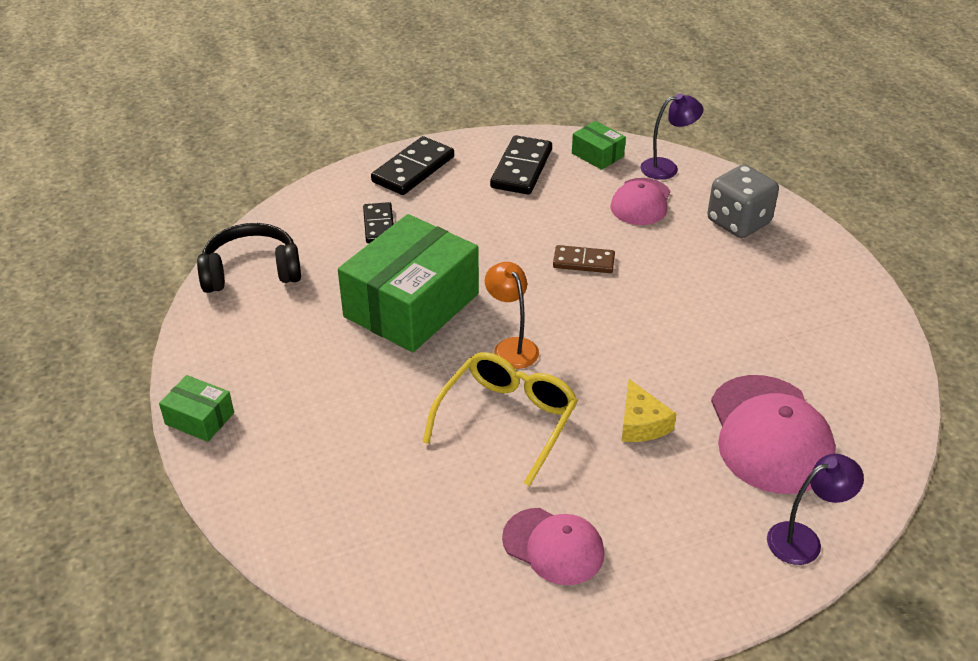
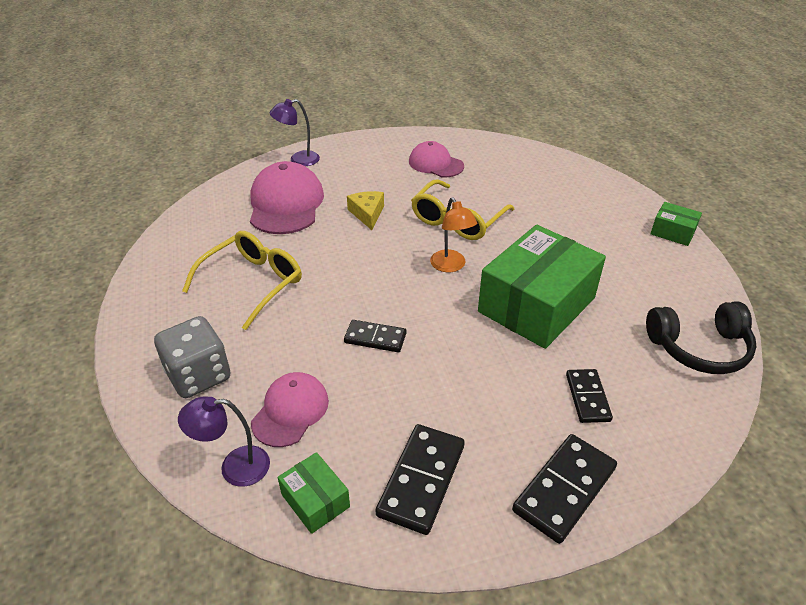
camera: 175 degrees left, 0 degrees up
brown domino [553,245,615,273] -> black domino [344,320,406,352]
none -> yellow glasses [182,231,302,330]

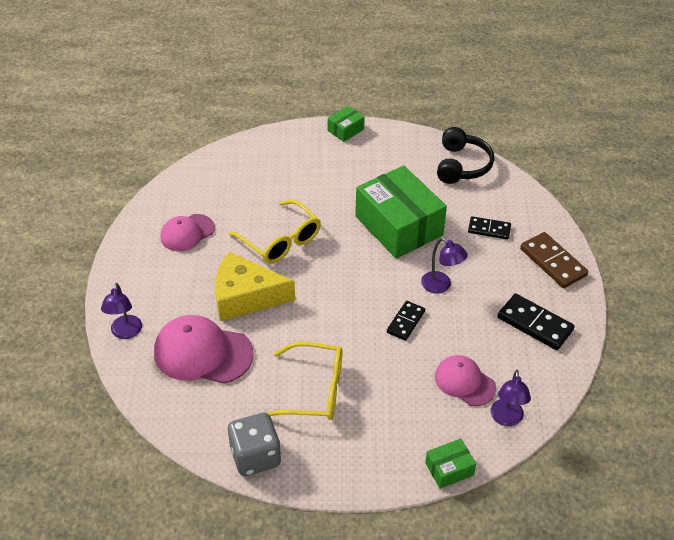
camera: 75 degrees left, 5 degrees up
grey dice [154,316,231,398] -> grey dice moved to [228,413,281,476]
yellow glasses [182,231,302,330] -> yellow glasses turned 135 degrees clockwise [265,342,342,420]
green box [278,452,350,534] -> green box moved to [425,438,476,489]
yellow cheese [347,191,384,230] -> yellow cheese [215,252,295,321], size x1.92
orange lamp [430,197,477,272] -> none
black domino [512,434,617,544] -> brown domino [520,232,588,288]
none -> purple lamp [421,238,468,294]

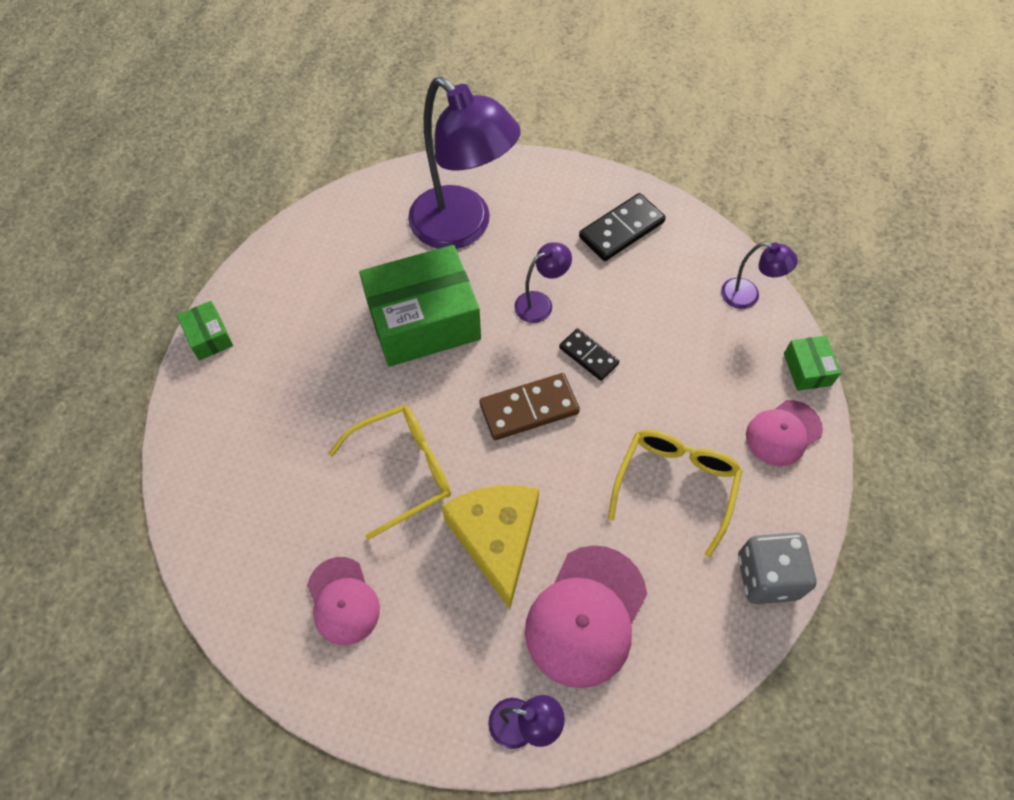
camera: 75 degrees left, 15 degrees up
yellow cheese [215,252,295,321] -> yellow cheese turned 150 degrees clockwise [442,485,539,609]
pink cap [435,355,496,406] -> pink cap moved to [746,400,823,466]
black headphones [437,127,494,184] -> none
black domino [468,216,511,240] -> purple lamp [408,77,521,249]
brown domino [520,232,588,288] -> brown domino moved to [479,373,580,440]

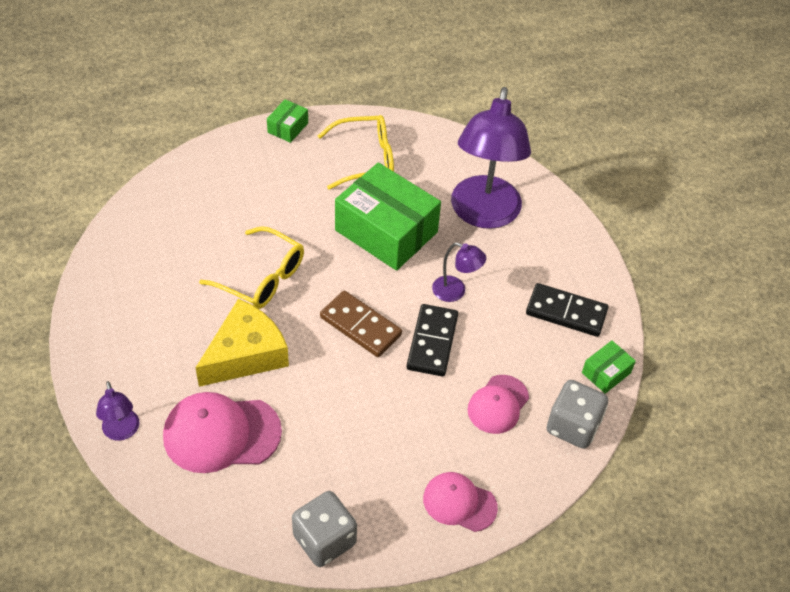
camera: 55 degrees right, 10 degrees down
pink cap [307,557,380,645] -> pink cap moved to [468,375,529,434]
black domino [559,328,619,381] -> black domino [407,304,458,377], size x1.56
yellow glasses [608,430,742,557] -> yellow glasses moved to [318,115,394,190]
purple lamp [721,242,798,309] -> grey dice [547,380,608,449]
green box [784,336,841,391] -> green box moved to [582,340,636,394]

